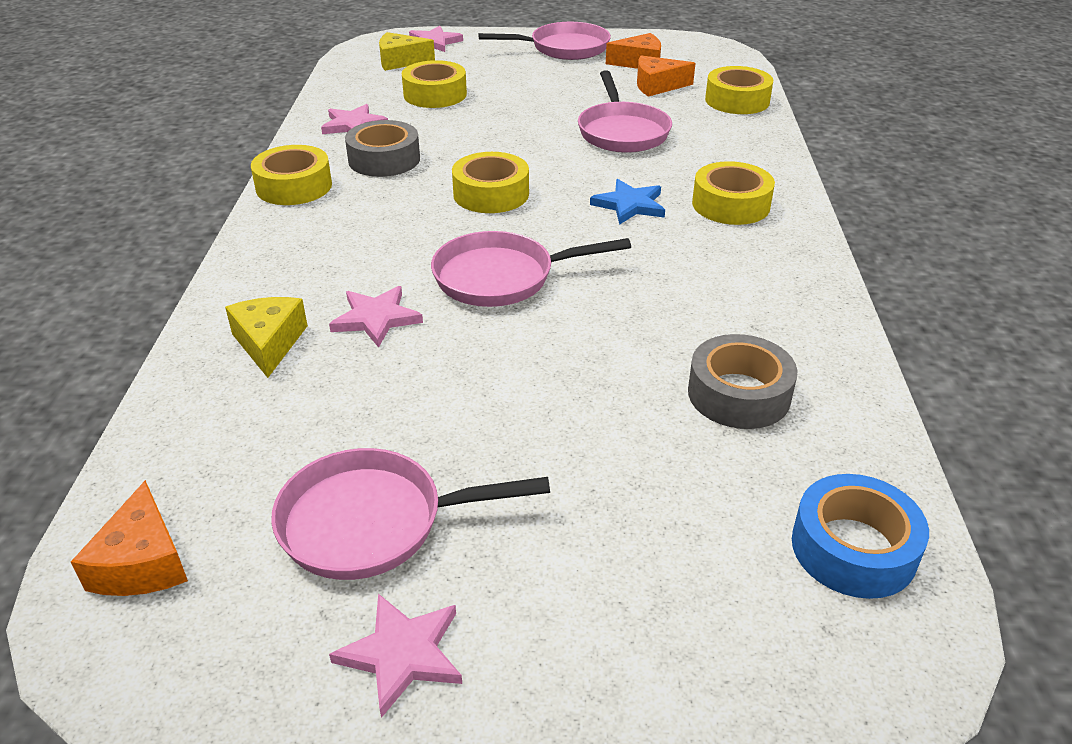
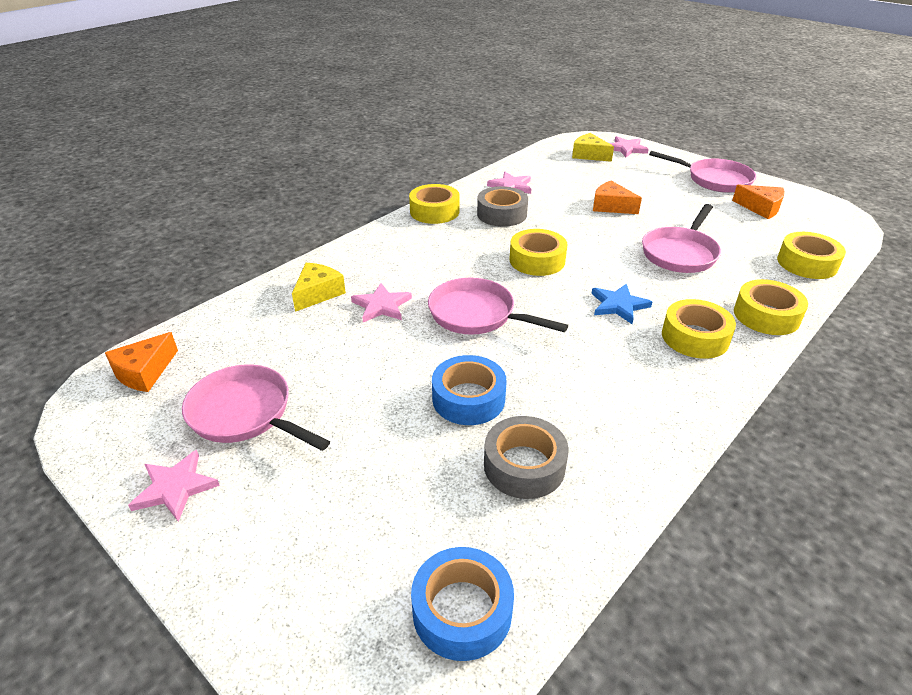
camera: 40 degrees right, 0 degrees up
yellow tape [402,60,467,108] -> yellow tape moved to [734,279,808,335]
orange cheese [637,55,695,97] -> orange cheese moved to [593,181,642,214]
none -> blue tape [432,355,507,425]

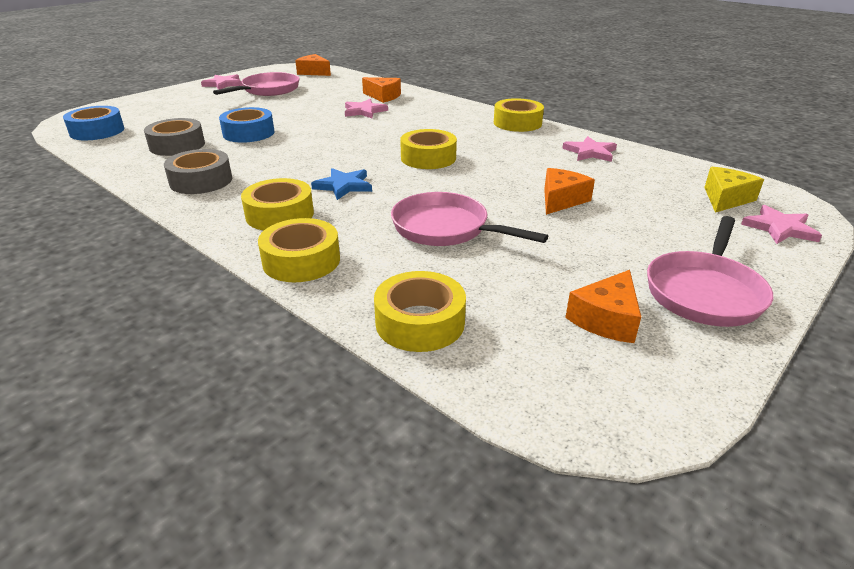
camera: 90 degrees right, 5 degrees down
yellow cheese [292,263,346,312] -> orange cheese [362,77,401,103]
pink pan [428,278,568,335] -> none
grey tape [477,186,528,227] -> grey tape moved to [164,149,232,194]

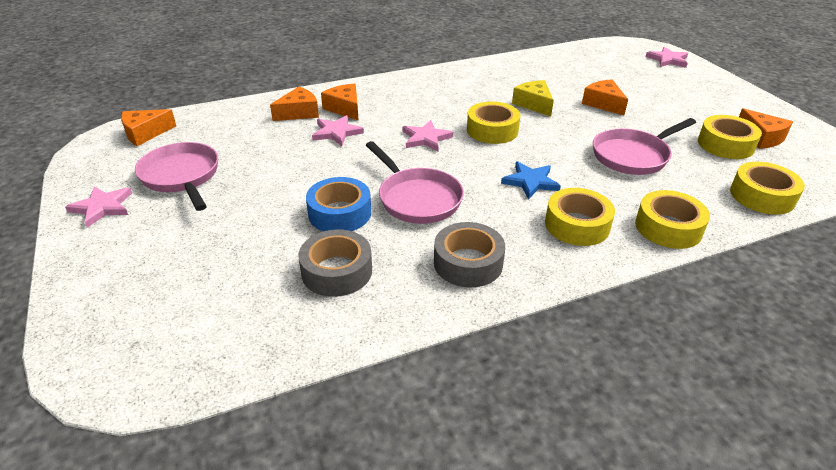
camera: 65 degrees left, 5 degrees up
blue tape [63,106,124,140] -> none
yellow tape [494,98,544,132] -> yellow tape moved to [698,115,762,159]
pink star [562,136,617,162] -> pink star moved to [403,120,453,151]
pink pan [647,216,773,327] -> pink pan moved to [366,141,464,224]
yellow cheese [704,167,764,213] -> yellow cheese moved to [512,80,554,117]
none -> orange cheese [321,84,359,121]

